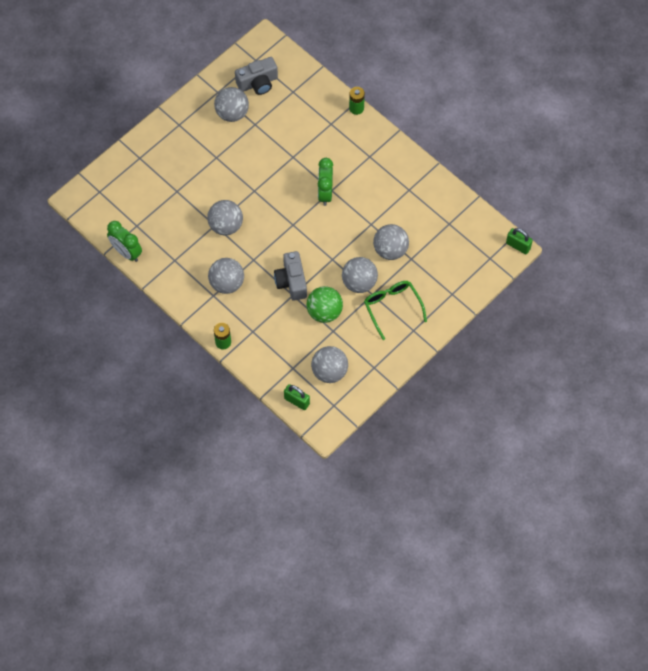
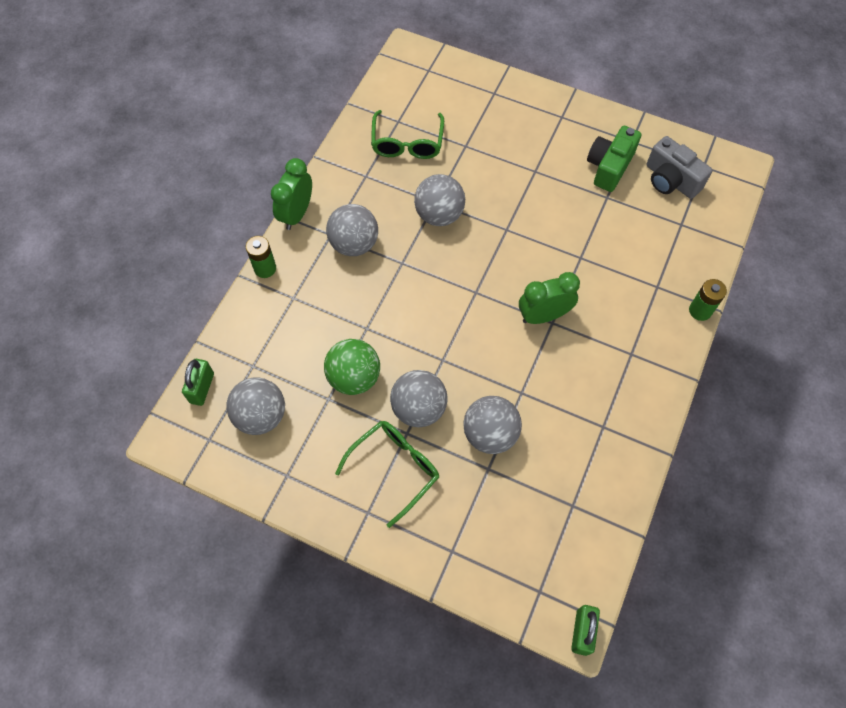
camera: 70 degrees right, 0 degrees up
green clock [107,221,142,262] -> green clock moved to [271,158,312,230]
grey ball [214,87,249,122] -> green camera [587,126,641,192]
grey camera [274,251,307,300] -> none
none -> green glasses [371,110,444,159]

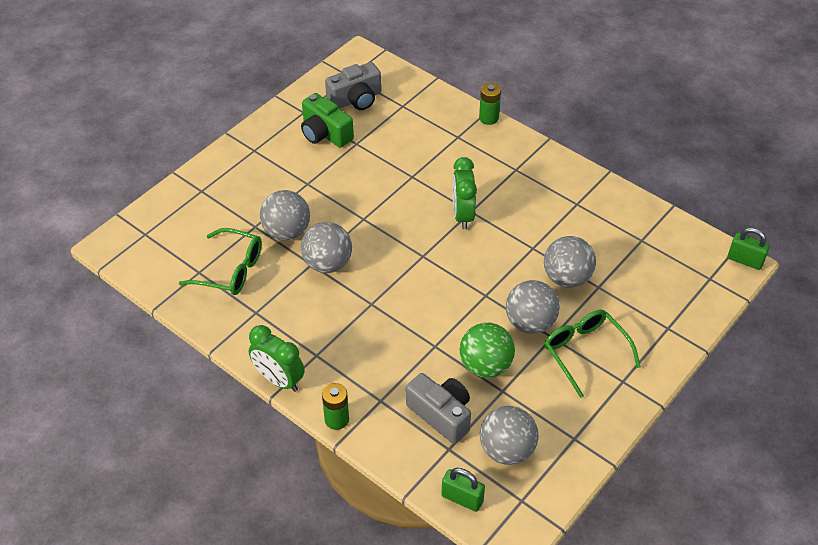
camera: 75 degrees left, 15 degrees down
grey ball [326,204,378,256] -> grey ball moved to [260,190,310,240]
none -> grey camera [406,373,471,444]

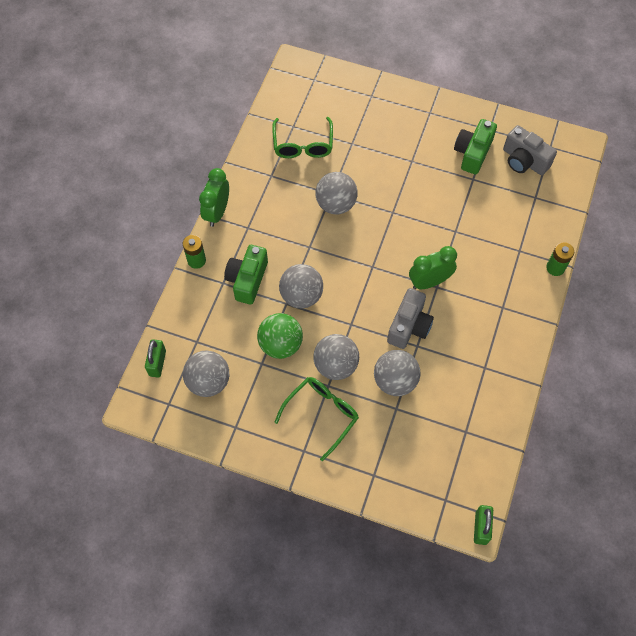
camera: 70 degrees right, 15 degrees up
grey ball [260,190,310,240] -> grey ball moved to [279,264,323,309]
grey camera [406,373,471,444] -> grey camera moved to [387,288,434,349]
none -> green camera [224,245,268,305]

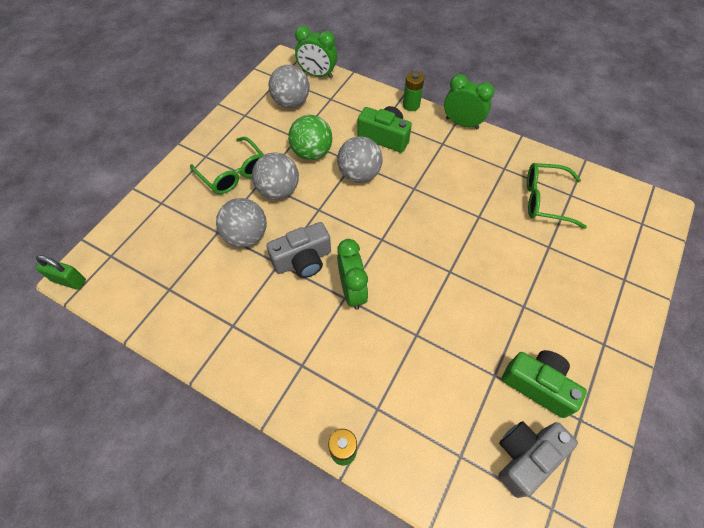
camera: 100 degrees right, 5 degrees down
green padlock [145,339,166,377] -> green clock [295,26,338,78]
grey ball [316,172,358,214] -> none
grey camera [387,288,434,349] -> grey camera turned 60 degrees counterclockwise [266,222,331,278]

